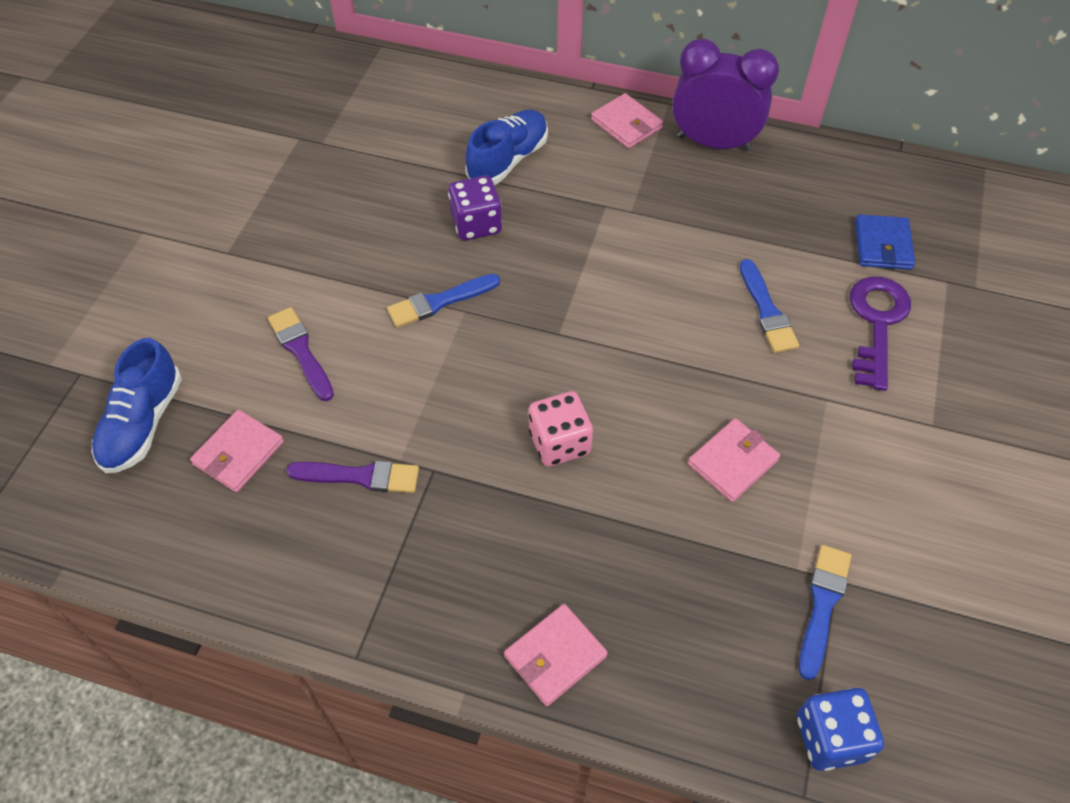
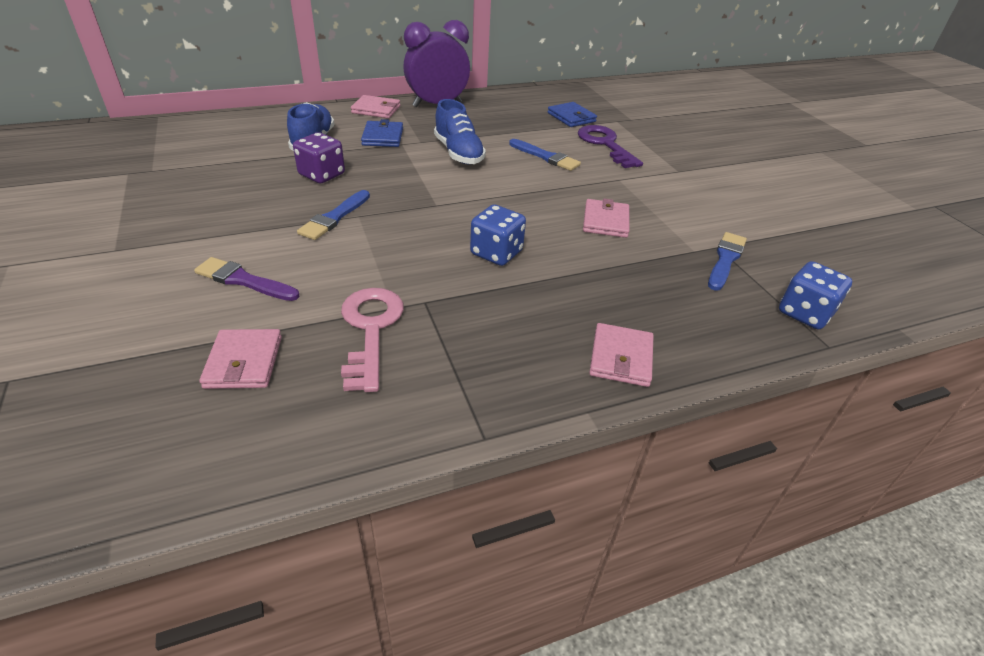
camera: 40 degrees left, 15 degrees down
blue shoe [92,338,182,473] -> blue shoe moved to [434,99,486,164]
purple brush [286,461,419,493] -> pink key [341,288,404,392]
pink dice [529,391,593,467] -> blue dice [470,204,526,266]
blue brush [799,545,852,680] -> blue brush turned 45 degrees clockwise [708,232,747,291]
none -> blue wallet [361,119,403,147]

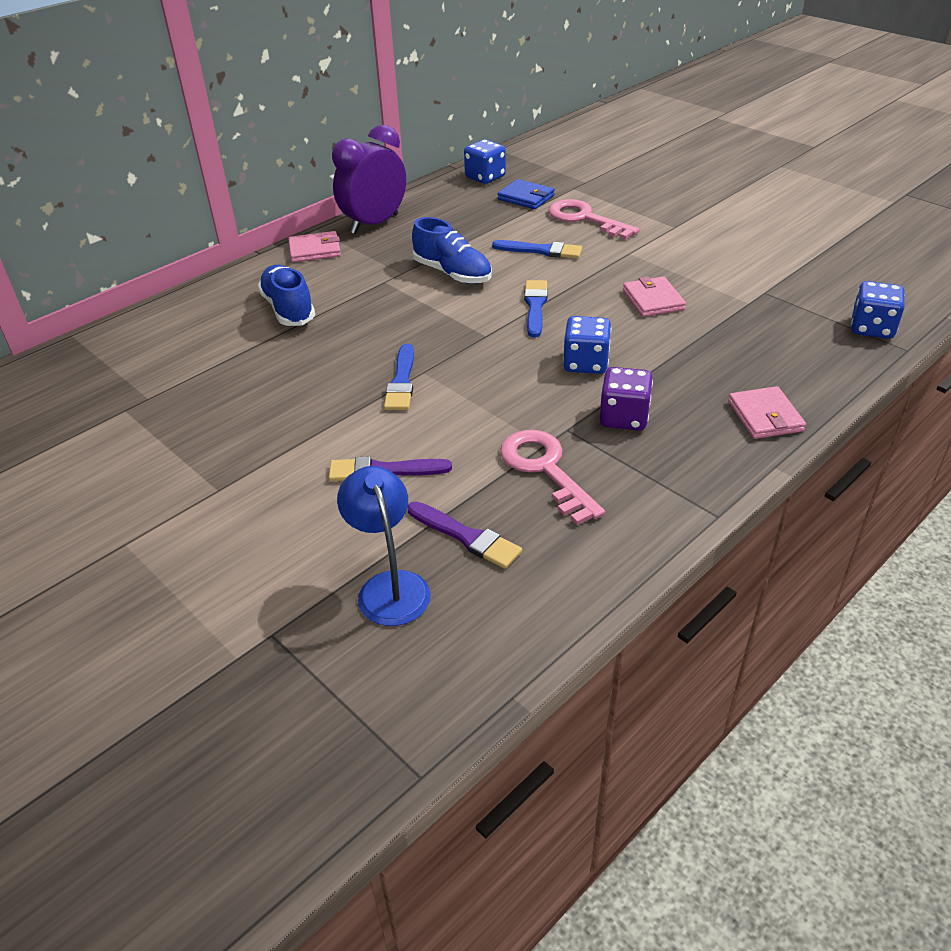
camera: 20 degrees left, 0 degrees up
pink wallet [199,329,282,389] -> purple brush [407,501,522,569]
purple dice [293,132,345,184] -> purple dice moved to [600,367,653,431]
blue wallet [361,119,403,147] -> none
purple key [578,125,643,168] -> pink key [548,199,640,240]
blue brush [708,232,747,291] -> blue brush moved to [524,280,548,337]
none -> blue lamp [337,466,431,626]
none -> blue dice [464,139,506,184]

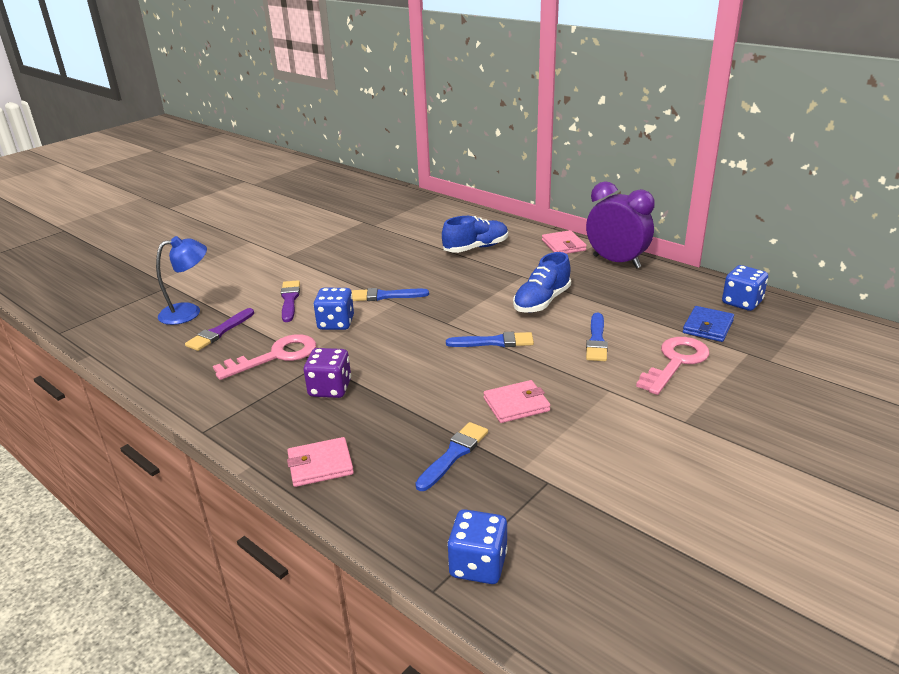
camera: 85 degrees right, 10 degrees down
blue dice [563,316,611,374] -> blue dice moved to [314,288,354,330]
none -> blue brush [415,422,488,491]

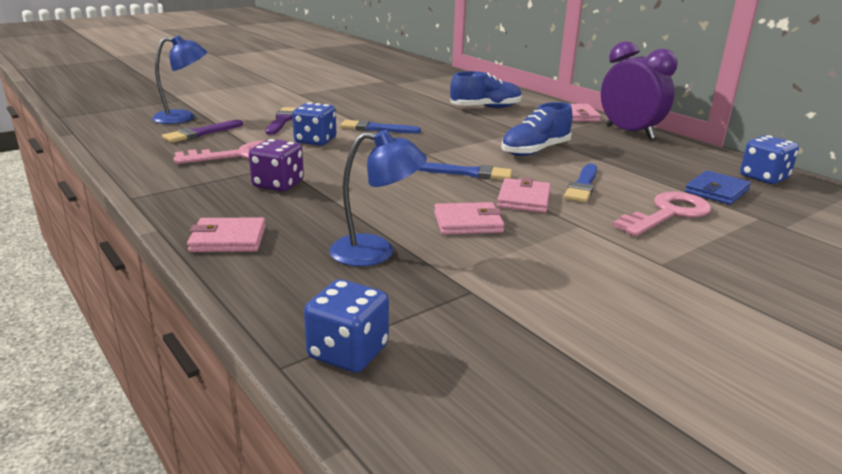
camera: 10 degrees right, 5 degrees down
blue brush [415,422,488,491] -> blue lamp [329,130,427,266]
none -> pink wallet [497,178,551,213]

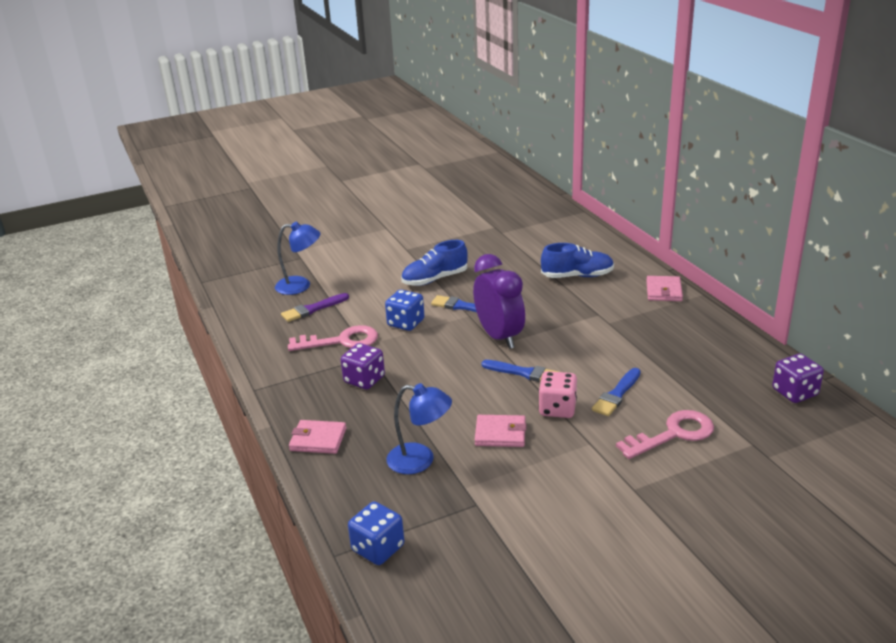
camera: 15 degrees right, 5 degrees up
purple brush [265,107,296,135] -> none
pink wallet [497,178,551,213] -> pink dice [539,371,577,418]
blue shoe [501,102,573,156] -> blue shoe moved to [401,240,468,286]
purple clock [601,41,677,139] -> purple clock moved to [473,254,525,349]
blue wallet [685,170,751,205] -> none
blue dice [740,135,799,184] -> purple dice [772,353,824,403]

